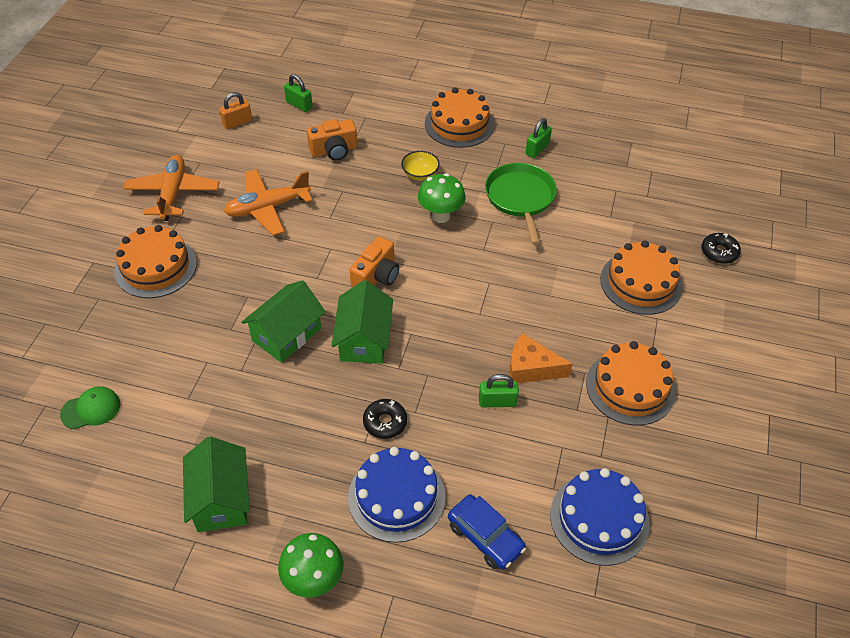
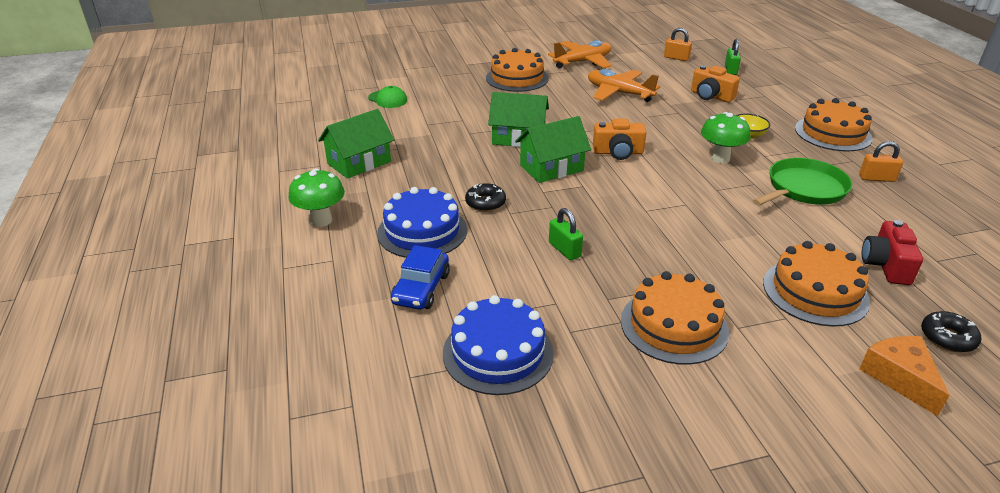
camera: 60 degrees right, 15 degrees down
orange cheese [509,333,572,383] -> orange cheese moved to [860,336,950,416]
green padlock [525,118,552,158] -> orange padlock [859,141,903,182]
none -> red camera [862,220,923,285]

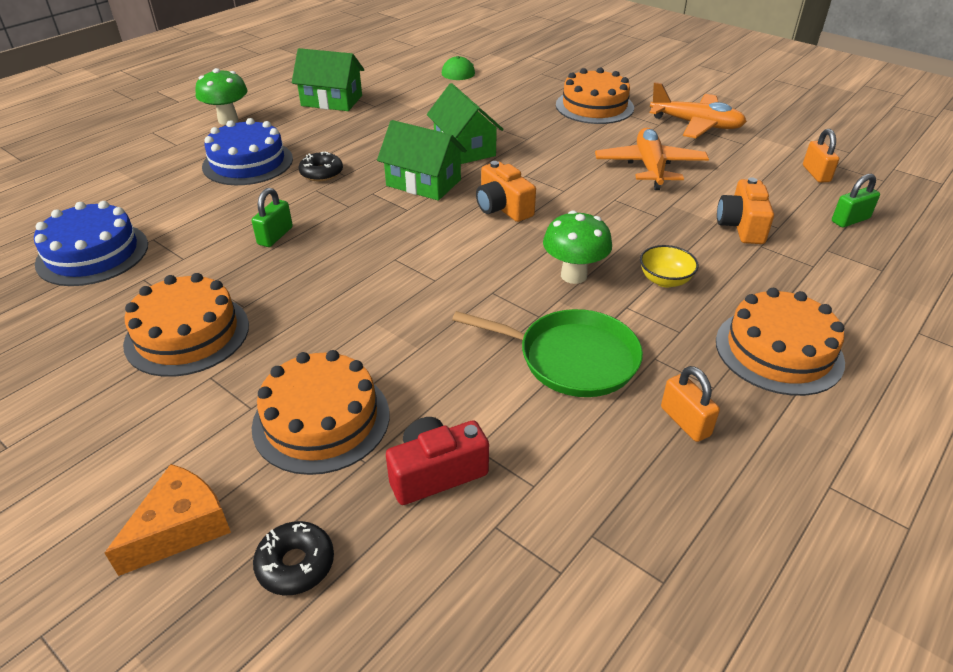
camera: 55 degrees right, 5 degrees up
blue car [391,245,450,309] -> none

